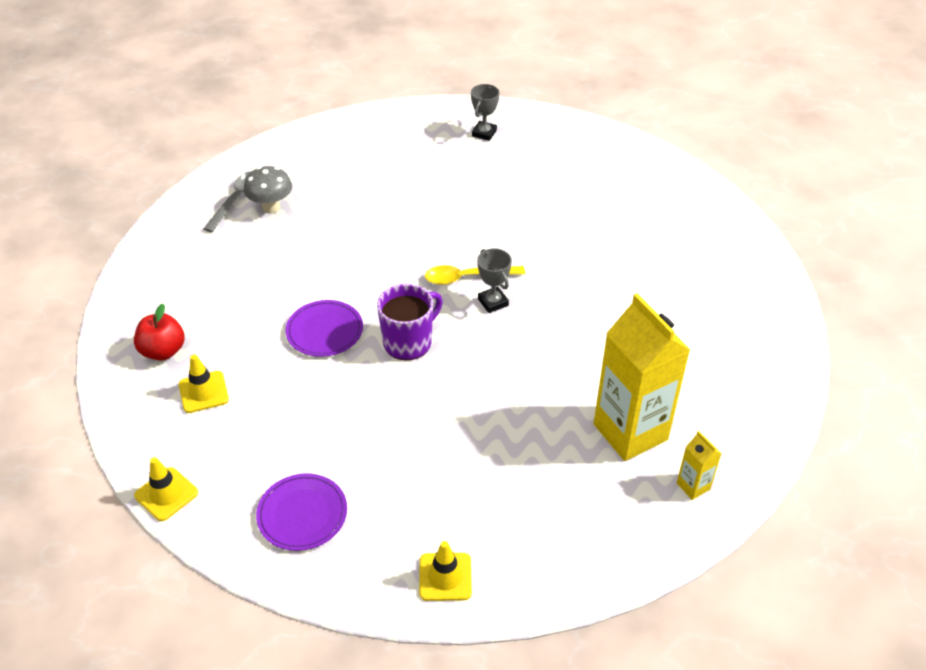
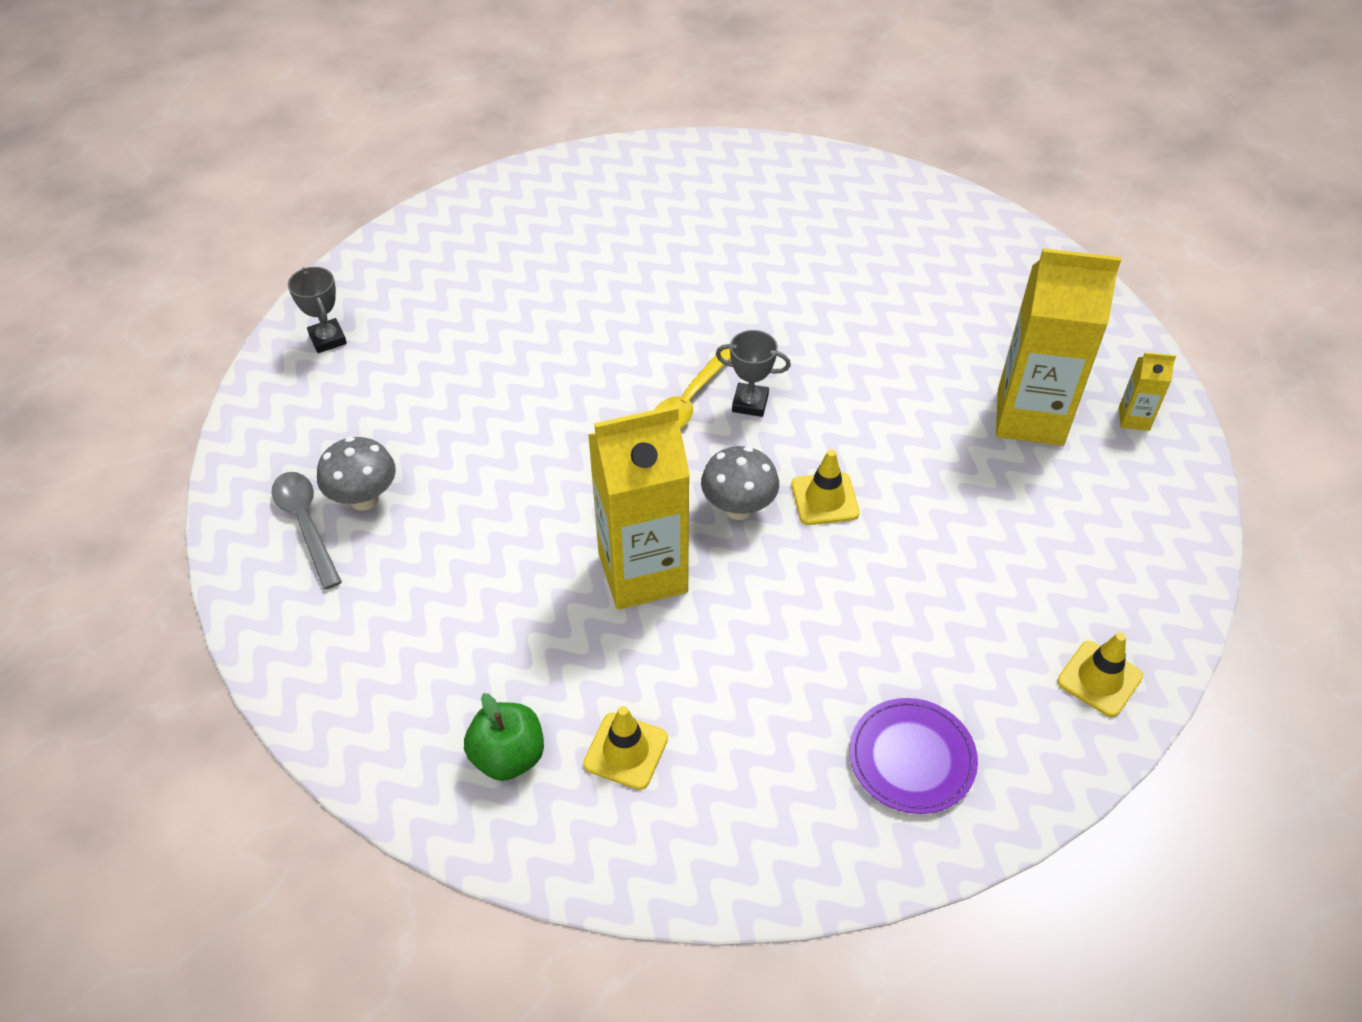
camera: 50 degrees left, 5 degrees up
red apple [134,304,185,361] -> green apple [464,693,544,781]
yellow traffic cone [134,457,198,521] -> yellow traffic cone moved to [791,449,860,525]
purple plate [286,300,363,357] -> yellow carton [588,405,690,610]
purple mug [377,284,443,360] -> grey mushroom [701,446,779,520]
grey trophy [471,84,499,141] -> grey trophy moved to [288,267,347,353]

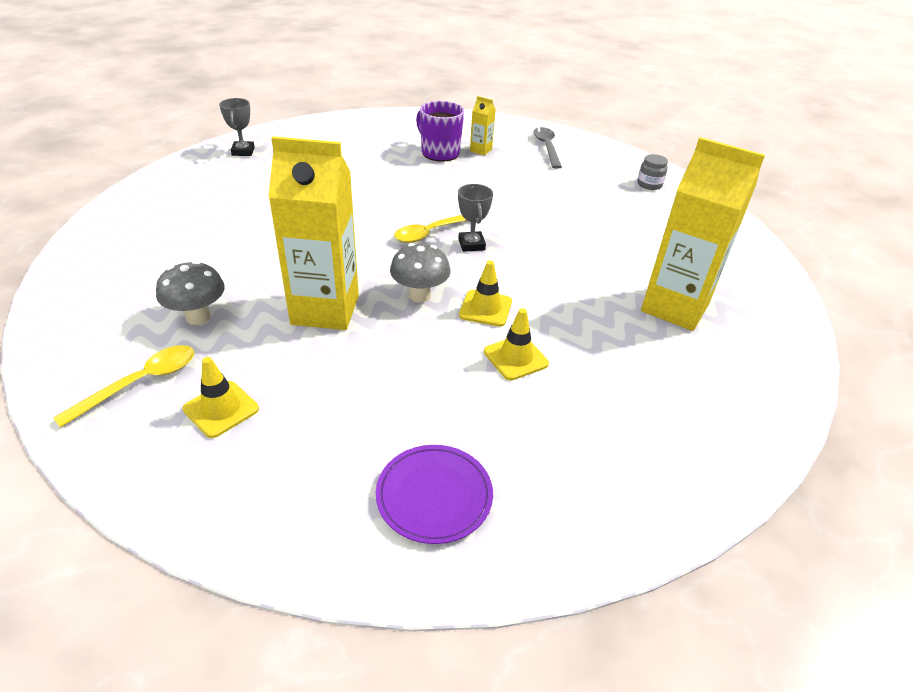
camera: 20 degrees right, 10 degrees down
grey spoon [272,472,342,590] -> grey spoon moved to [534,127,562,169]
grey mushroom [317,437,396,511] -> grey mushroom moved to [156,261,225,325]
green apple [464,693,544,781] -> yellow spoon [53,345,194,428]
grey trophy [716,330,791,417] -> grey trophy turned 45 degrees clockwise [458,184,493,252]
yellow traffic cone [1057,632,1143,717] -> yellow traffic cone moved to [484,308,549,380]
yellow carton [1119,352,1176,431] -> yellow carton moved to [470,96,496,155]
none -> purple mug [416,101,464,162]
none -> grey jar [637,154,668,190]

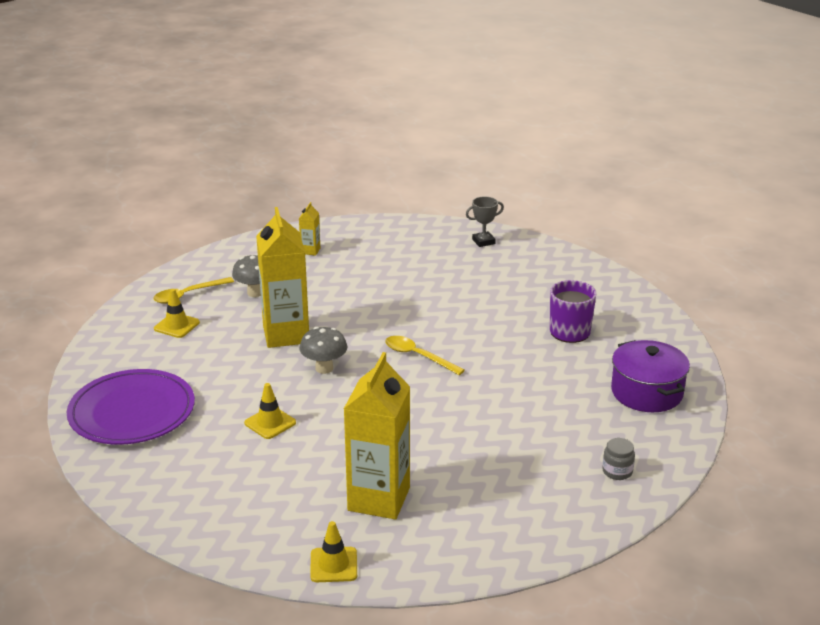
camera: 75 degrees right, 10 degrees down
yellow spoon [53,345,194,428] -> yellow spoon turned 120 degrees clockwise [153,277,234,304]
purple plate [376,445,493,544] -> purple plate [67,369,195,445], size x1.74
grey trophy [458,184,493,252] -> none
yellow traffic cone [459,261,512,327] -> yellow traffic cone moved to [310,521,357,582]
yellow carton [470,96,496,155] -> yellow carton moved to [299,202,320,256]
grey spoon [534,127,562,169] -> purple pot [611,340,690,412]

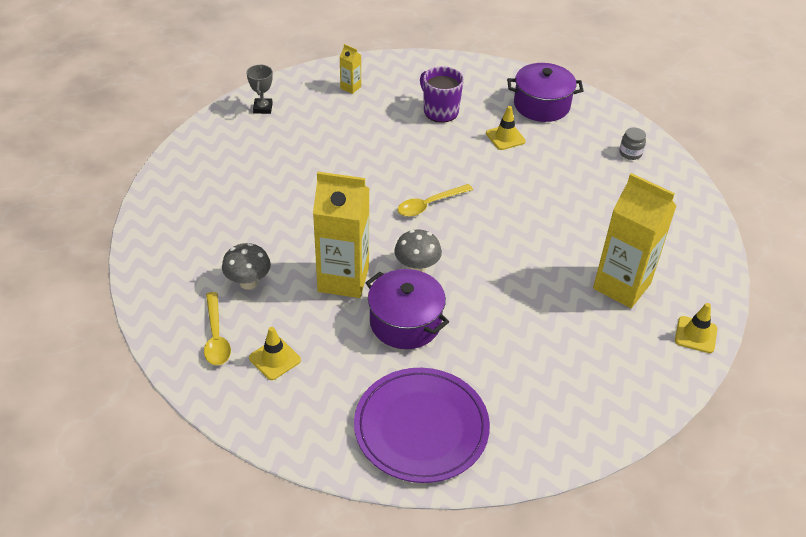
camera: 70 degrees left, 15 degrees up
yellow traffic cone [244,383,296,439] -> yellow traffic cone moved to [486,106,526,150]
yellow carton [299,202,320,256] -> yellow carton moved to [340,44,361,94]
none -> purple pot [365,269,449,349]

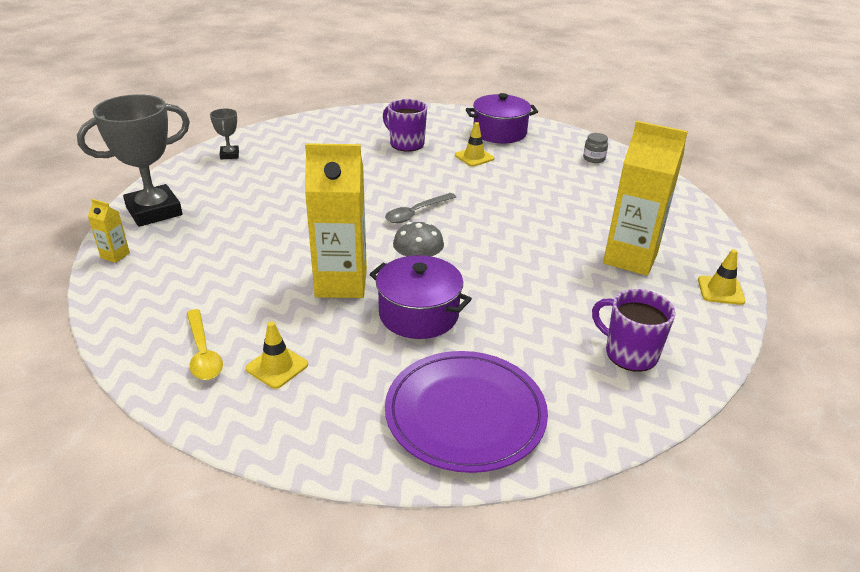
camera: 10 degrees left, 10 degrees down
grey mushroom [222,243,271,289] -> none
yellow carton [340,44,361,94] -> yellow carton moved to [88,199,130,263]
yellow spoon [398,184,473,217] -> grey spoon [385,193,456,223]
none -> grey trophy [77,94,190,227]
none -> purple mug [592,289,676,372]

